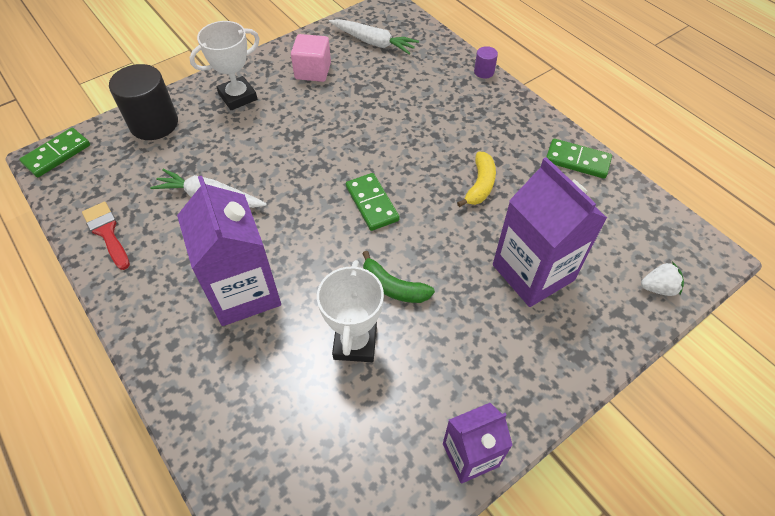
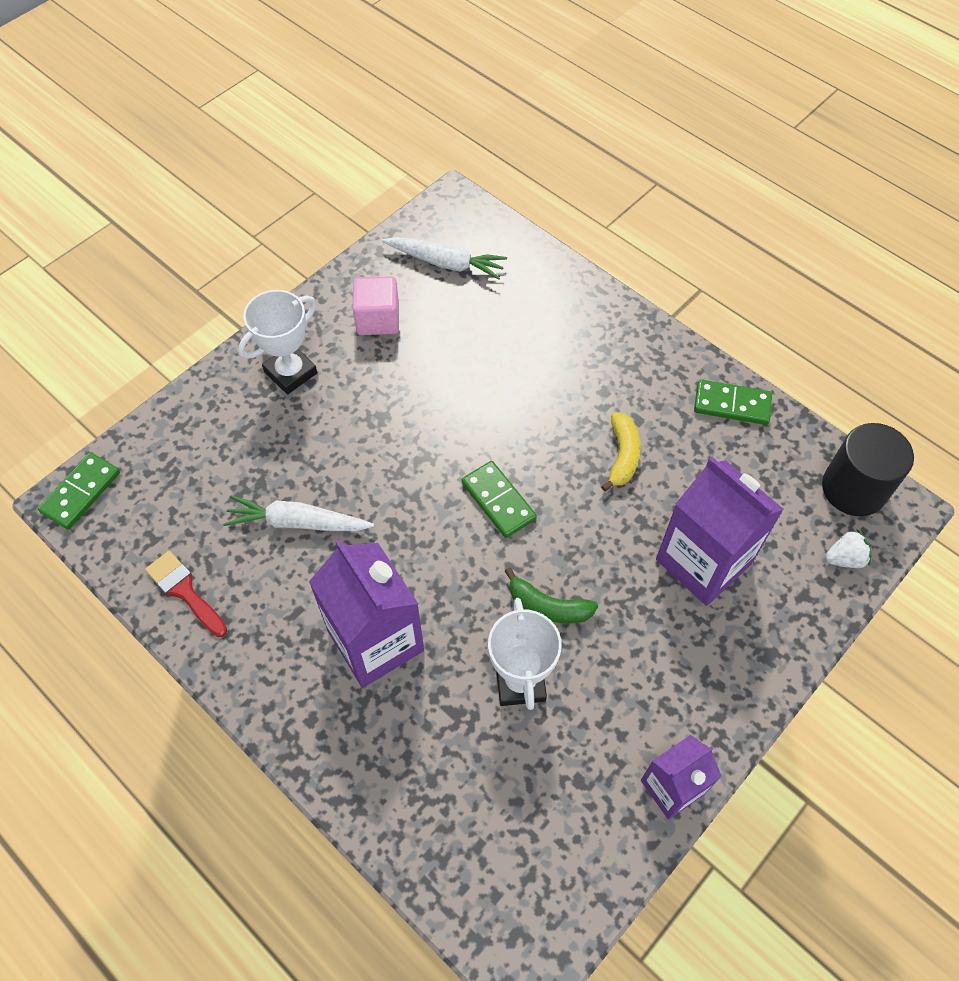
camera: 10 degrees left, 5 degrees up
black cylinder [109,64,178,140] -> black cylinder moved to [822,423,914,516]
purple cylinder [474,46,498,79] -> none

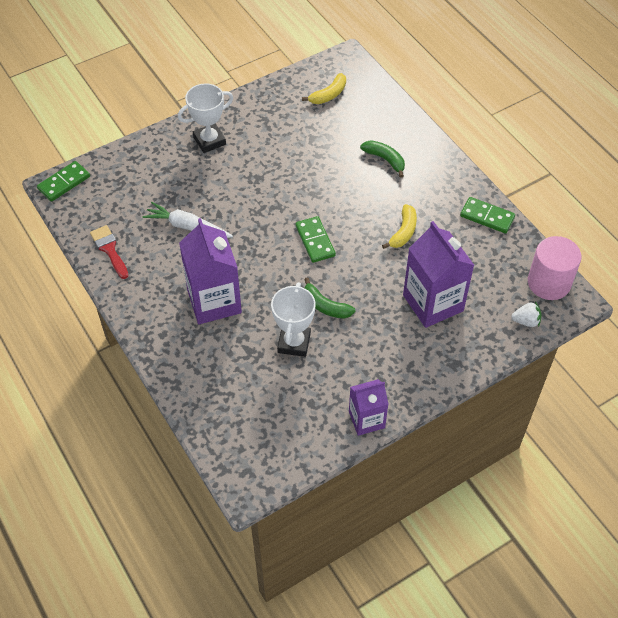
camera: 15 degrees right, 5 degrees down
pink cube [353,276,399,335] -> none
white carrot [382,237,507,280] -> yellow banana [302,73,346,104]
black cylinder [822,423,914,516] -> pink cylinder [528,236,582,300]
none -> green banana [360,140,405,178]

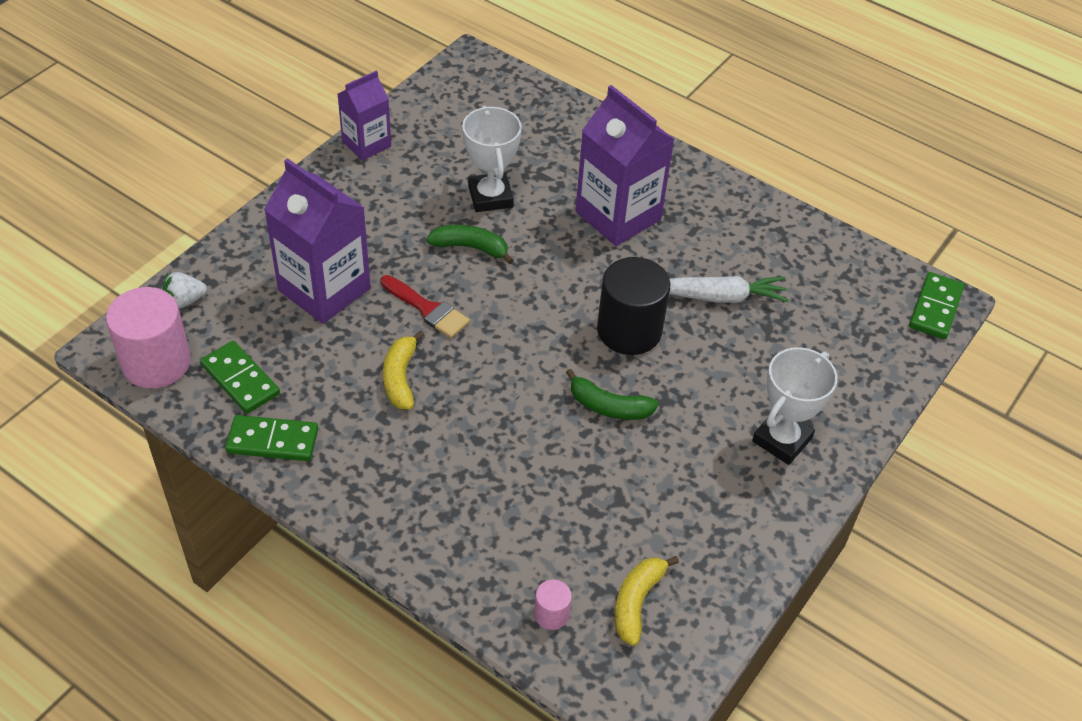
camera: 155 degrees right, 5 degrees down
red brush [90,225,129,279] -> red brush moved to [380,275,470,338]
green domino [295,216,336,263] -> green domino moved to [200,341,280,414]
green banana [360,140,405,178] -> green banana moved to [566,369,659,420]
none -> pink cylinder [534,580,572,630]
none -> black cylinder [597,257,670,355]

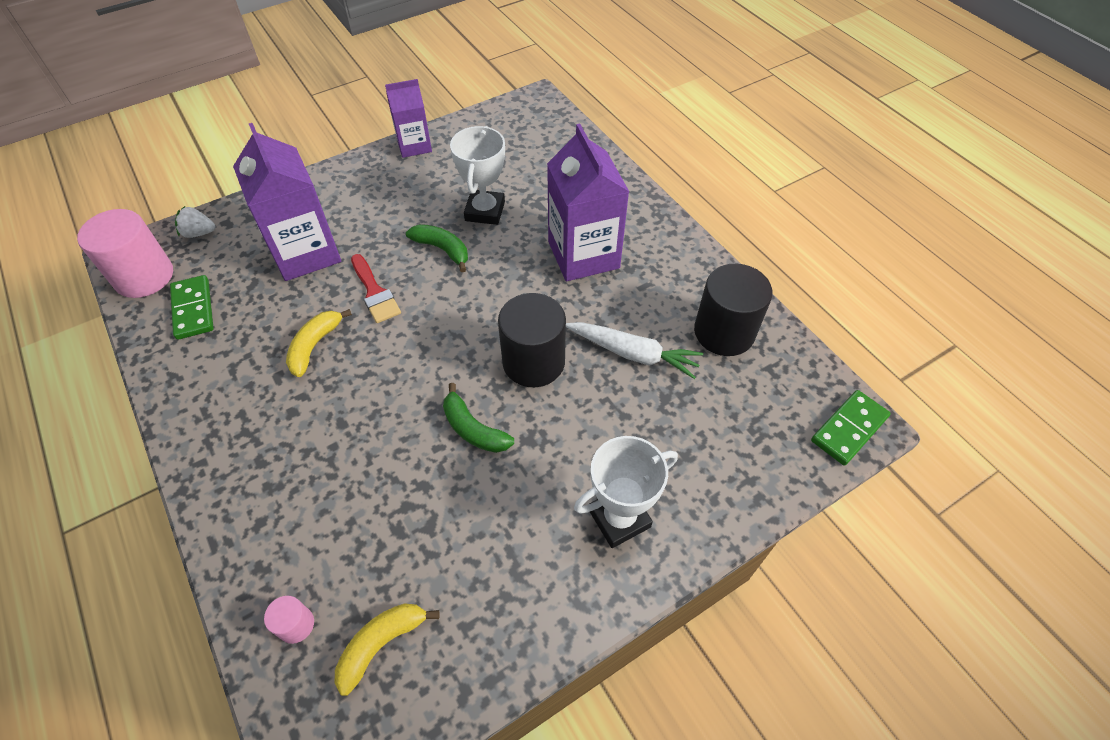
camera: 25 degrees right, 5 degrees up
green domino [225,415,318,461] -> none
none -> black cylinder [694,264,772,356]

